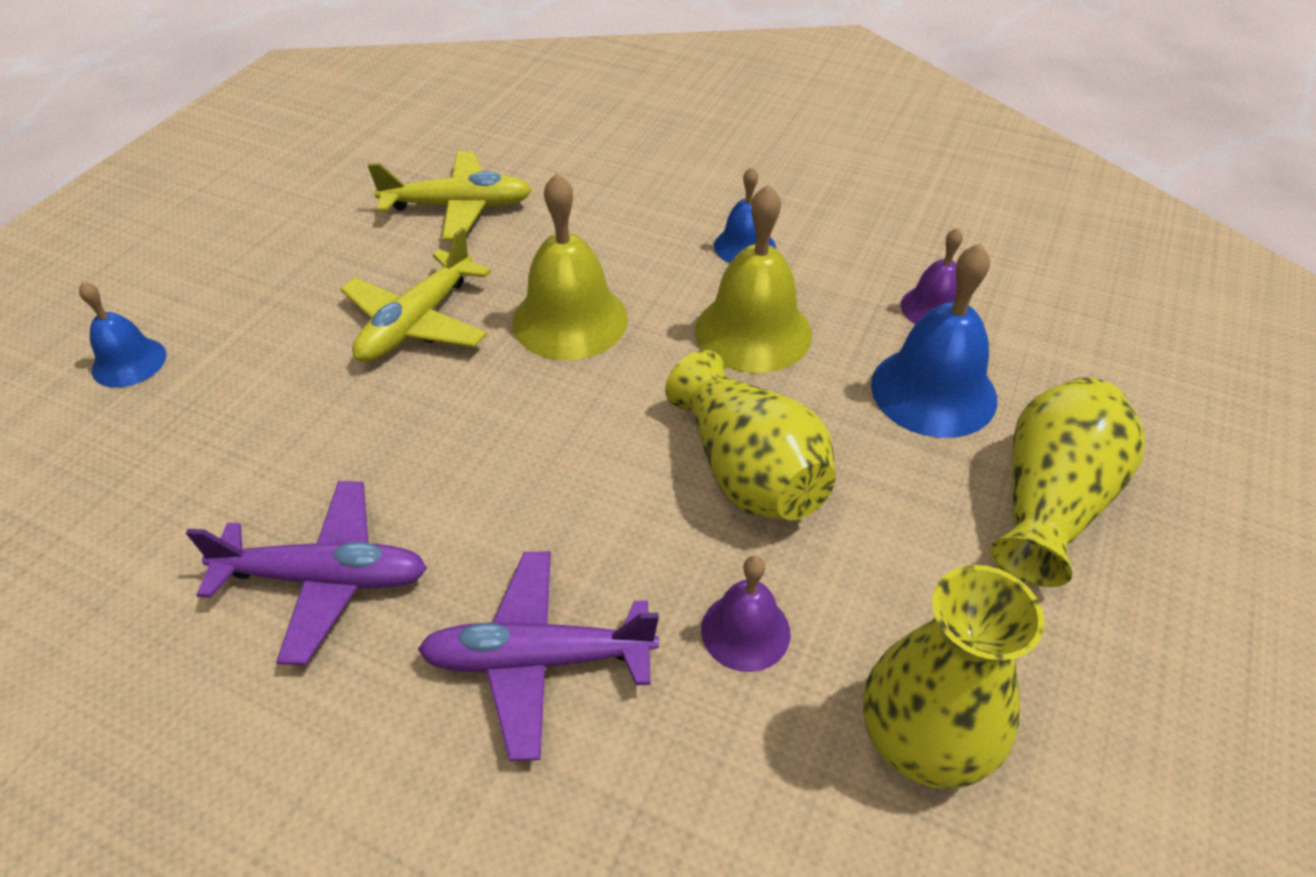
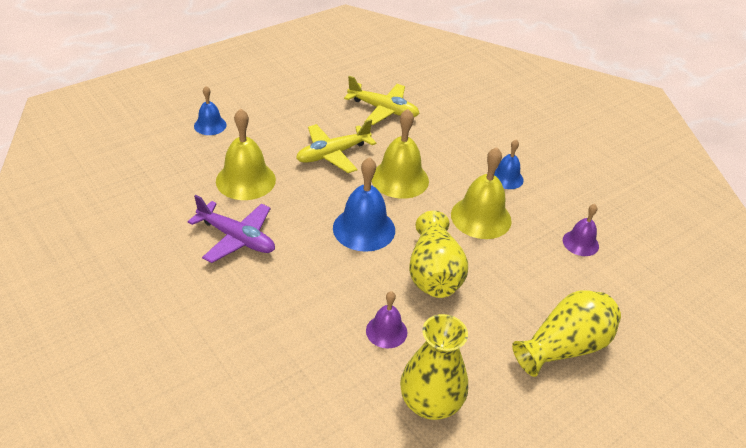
camera: 25 degrees right, 5 degrees down
purple plane [418,551,659,761] -> none
blue bell [871,243,997,438] -> blue bell moved to [333,157,395,252]
none -> yellow bell [216,109,276,200]

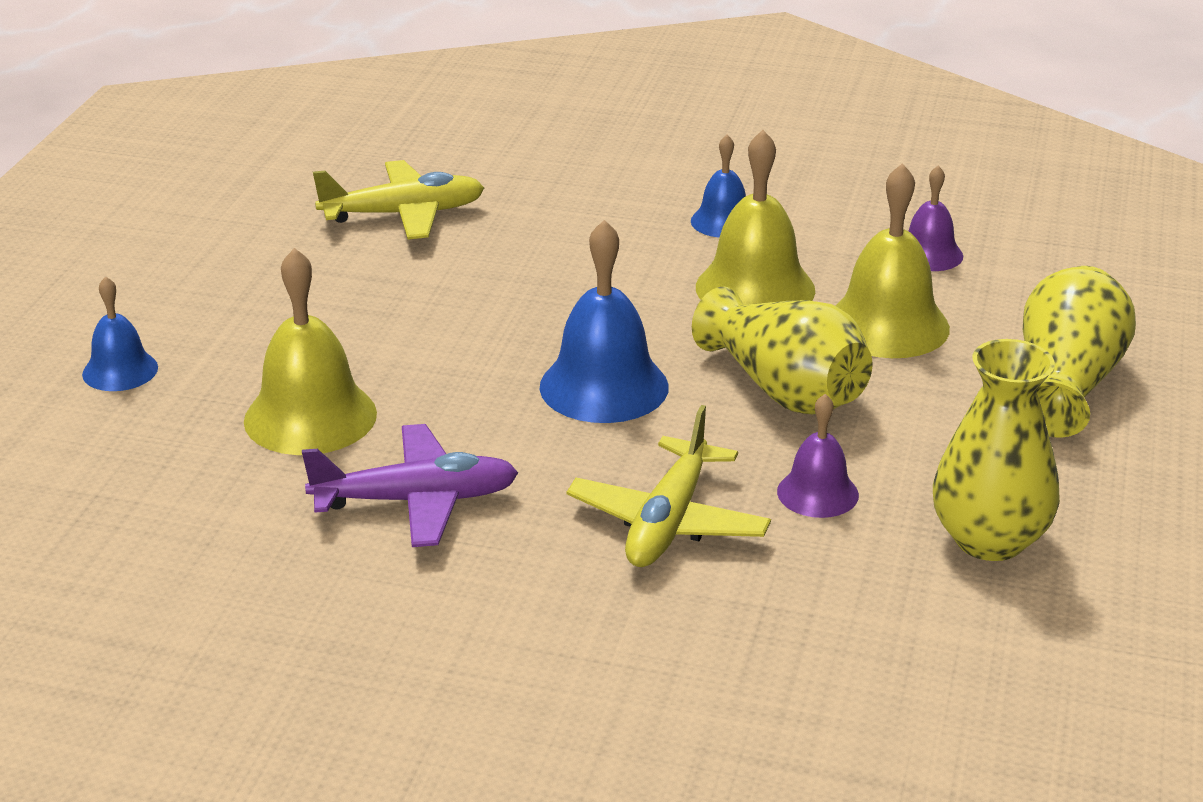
camera: 35 degrees left, 10 degrees down
yellow plane [296,119,376,173] -> yellow plane moved to [567,405,771,567]
yellow bell [372,109,429,199] -> yellow bell moved to [835,163,950,358]

